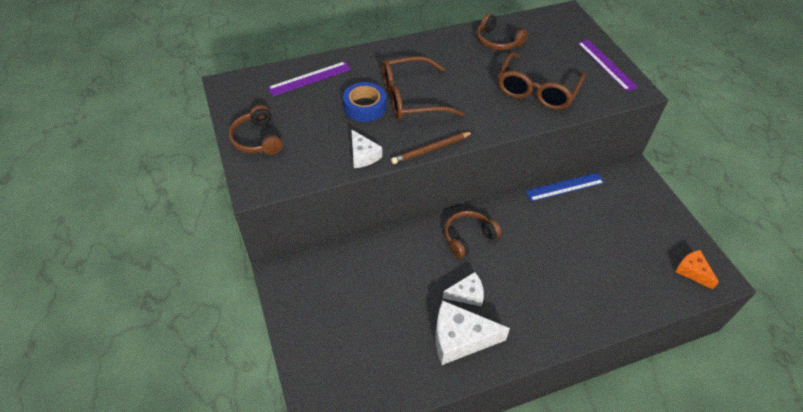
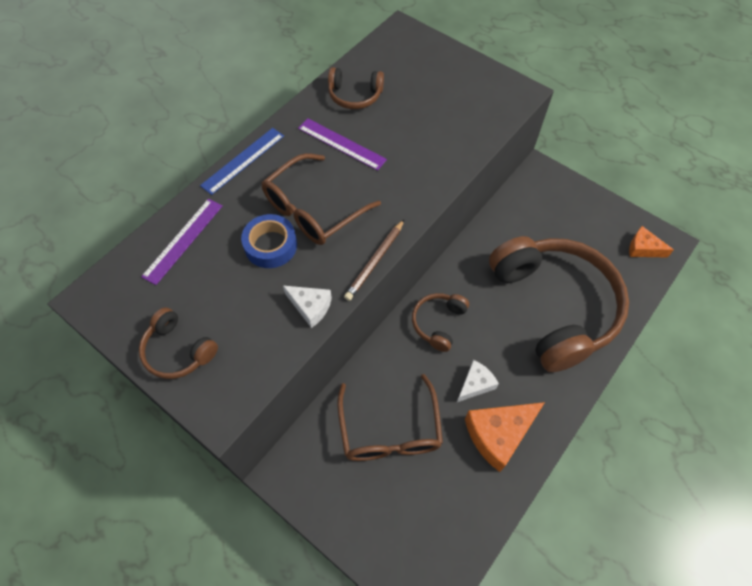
camera: 30 degrees left, 10 degrees up
white cheese [435,301,510,365] -> orange cheese [465,402,545,472]
brown glasses [498,52,586,110] -> brown glasses moved to [337,374,443,461]
blue ruler [525,173,605,201] -> blue ruler moved to [200,128,284,195]
purple ruler [577,40,638,92] -> purple ruler moved to [298,118,387,171]
none -> brown headphones [489,236,629,372]

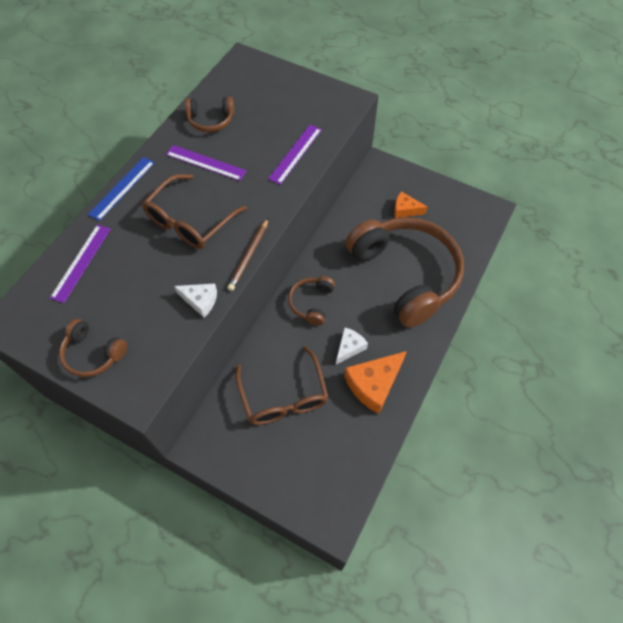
camera: 10 degrees left, 0 degrees up
blue tape [241,214,297,268] -> none
orange cheese [629,226,674,258] -> orange cheese moved to [394,191,428,218]
none -> purple ruler [268,125,322,185]

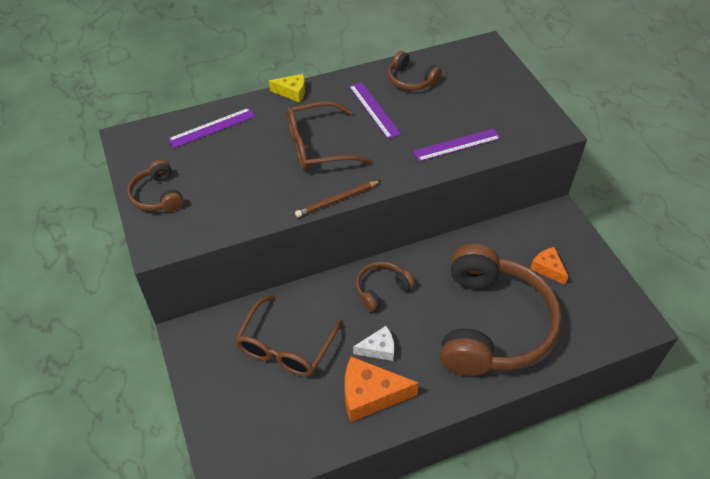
camera: 40 degrees right, 10 degrees down
blue ruler [88,157,155,221] -> yellow cheese [269,74,305,103]
white cheese [174,283,217,317] -> none

